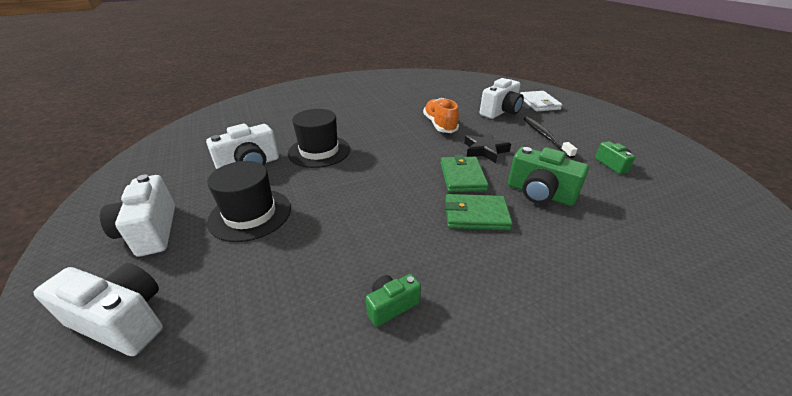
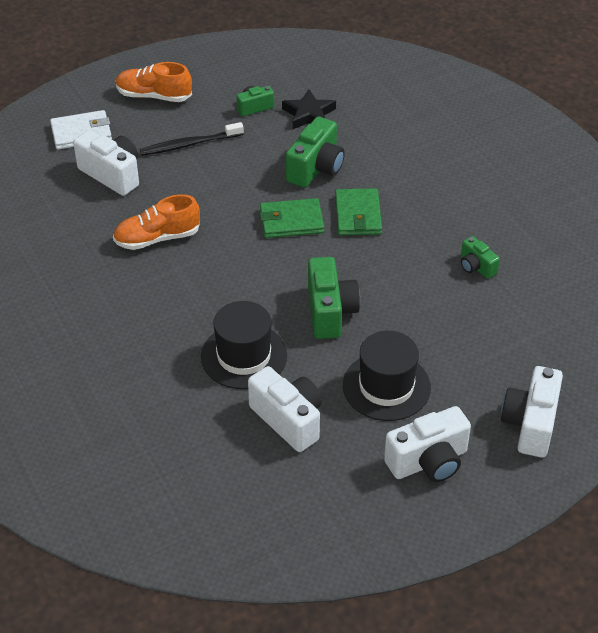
camera: 95 degrees left, 10 degrees up
black star [464,132,511,163] -> black star moved to [282,89,336,129]
none -> orange shoe [116,62,192,102]
none -> green camera [308,257,360,339]

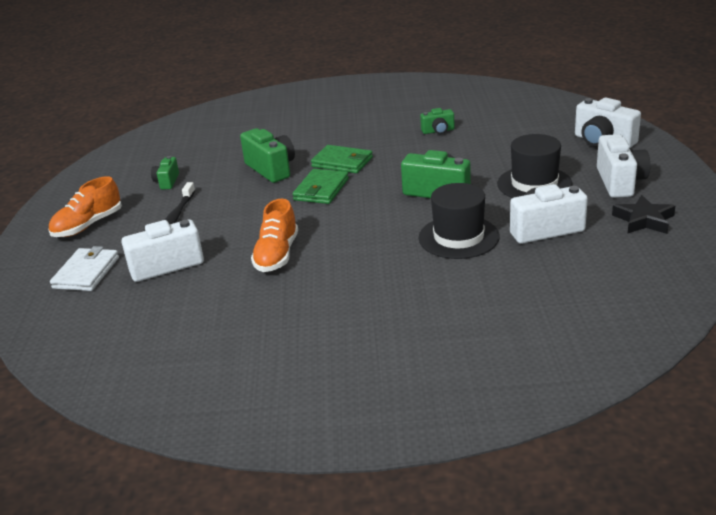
camera: 60 degrees left, 15 degrees down
black star [282,89,336,129] -> black star moved to [612,195,675,234]

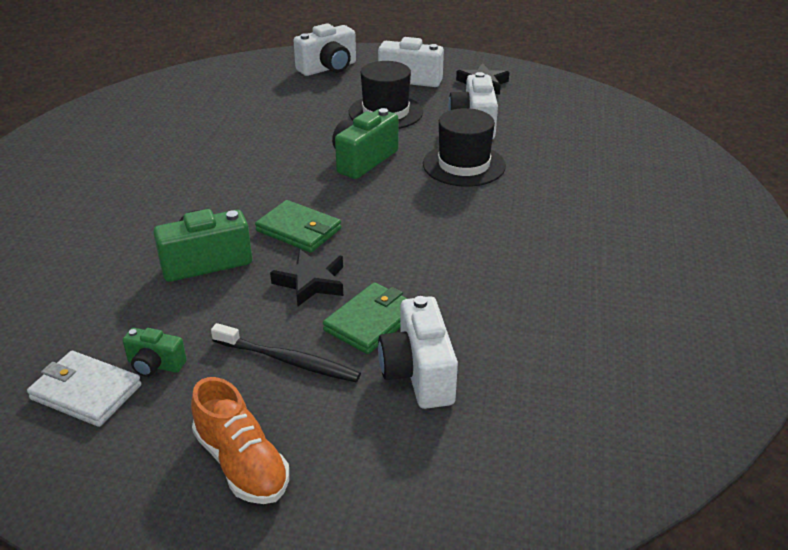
camera: 80 degrees left, 5 degrees up
white wallet [50,246,119,291] -> white wallet moved to [27,351,141,427]
orange shoe [251,199,298,272] -> none
green wallet [311,145,373,173] -> green wallet moved to [323,282,408,354]
green camera [420,108,455,134] -> none
none -> black star [270,249,343,306]

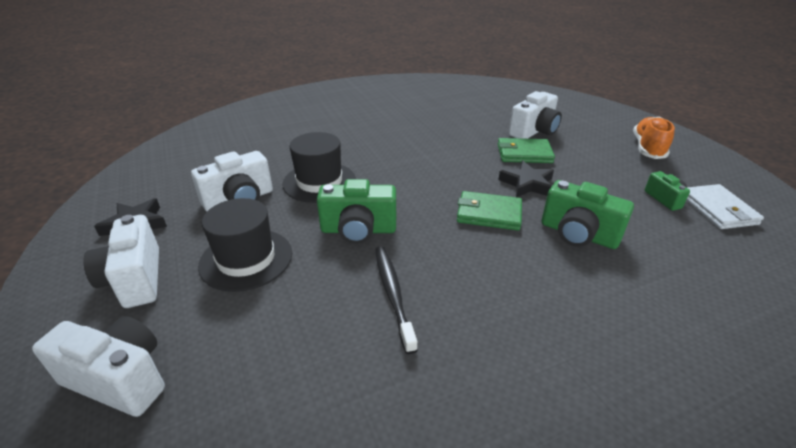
camera: 125 degrees left, 0 degrees up
black toothbrush [211,323,361,382] -> black toothbrush moved to [375,247,418,354]
green wallet [255,200,341,253] -> green wallet turned 75 degrees counterclockwise [457,191,522,231]

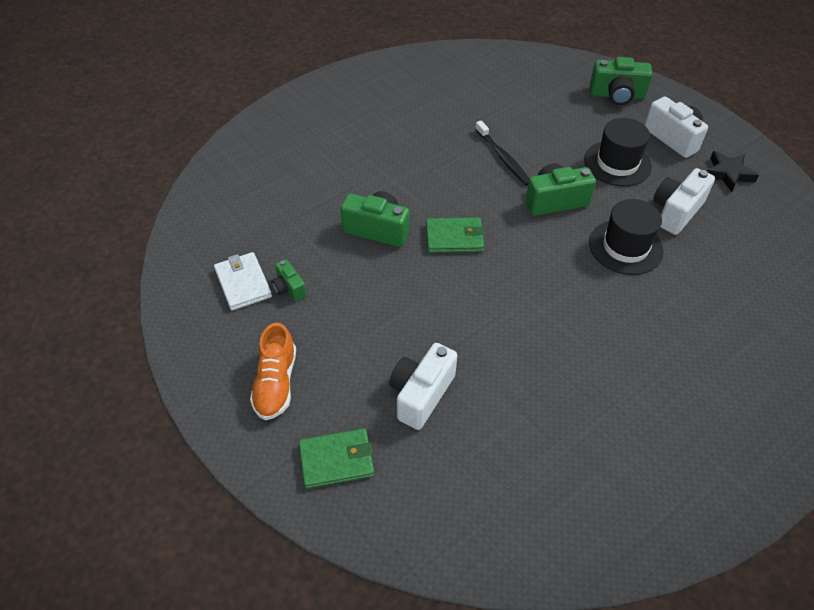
camera: 165 degrees right, 15 degrees up
white camera [32,316,165,417] -> green camera [590,57,652,105]
green wallet [498,138,555,163] -> green wallet moved to [299,428,374,489]
black star [498,160,554,197] -> none

